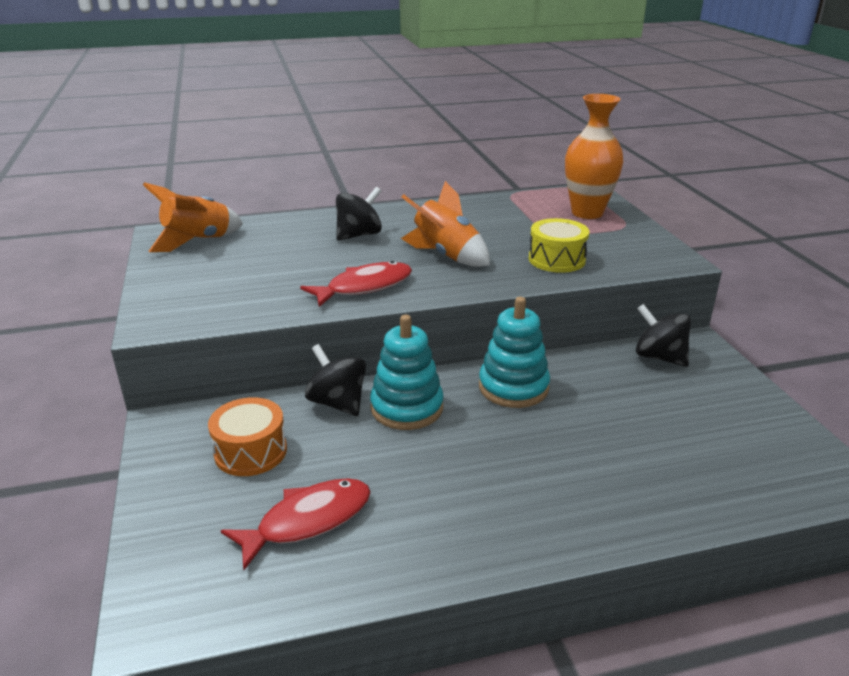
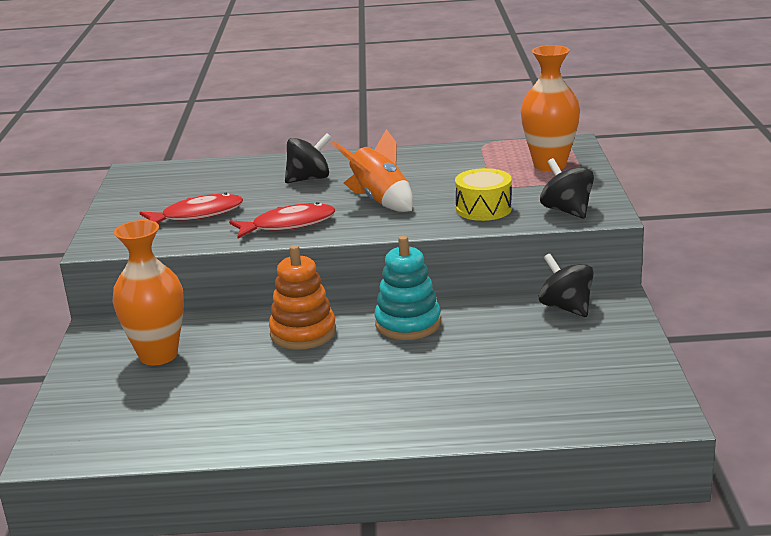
camera: 15 degrees right, 5 degrees down
orange rocket [143,182,243,252] -> none
orange drum [208,397,287,476] -> orange vase [113,220,184,365]
red fish [221,478,371,570] -> red fish moved to [139,193,243,223]
black spinning top [305,344,366,416] -> black spinning top moved to [540,158,594,219]
turquoise stacking toy [370,315,444,430] -> orange stacking toy [269,245,336,350]

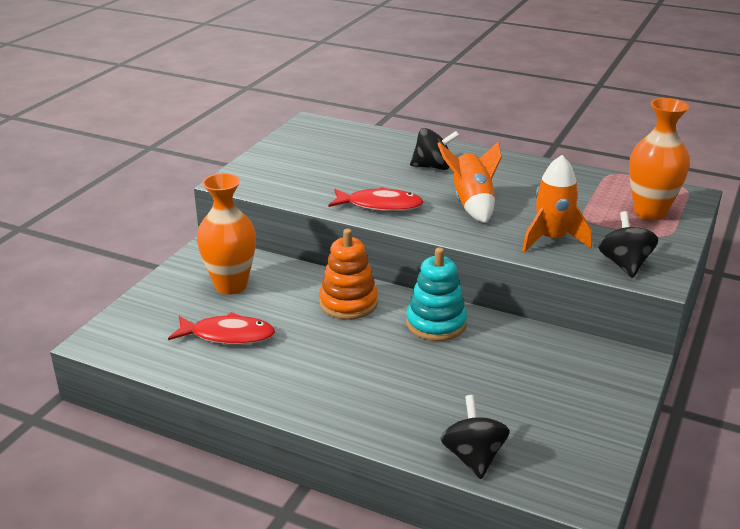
camera: 25 degrees right, 5 degrees up
red fish [139,193,243,223] -> red fish moved to [168,312,275,345]
yellow drum [455,168,512,221] -> orange rocket [522,155,592,252]
black spinning top [539,254,594,317] -> black spinning top moved to [440,395,510,479]

